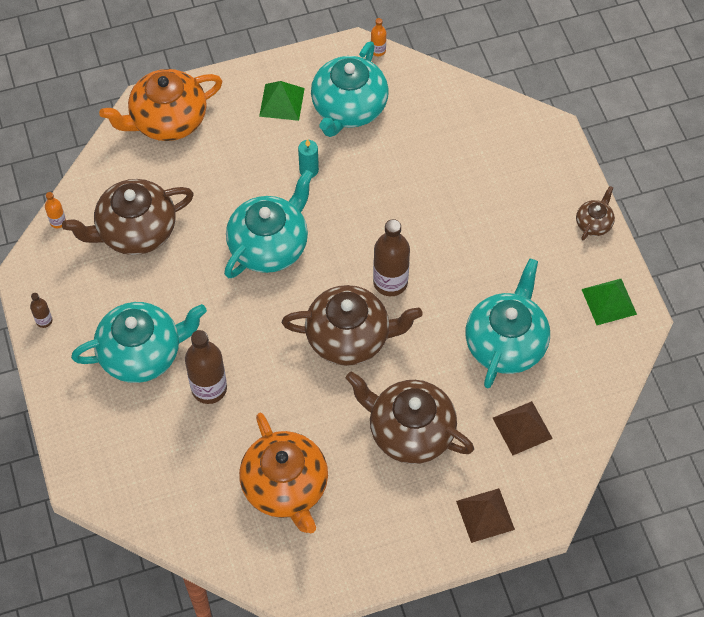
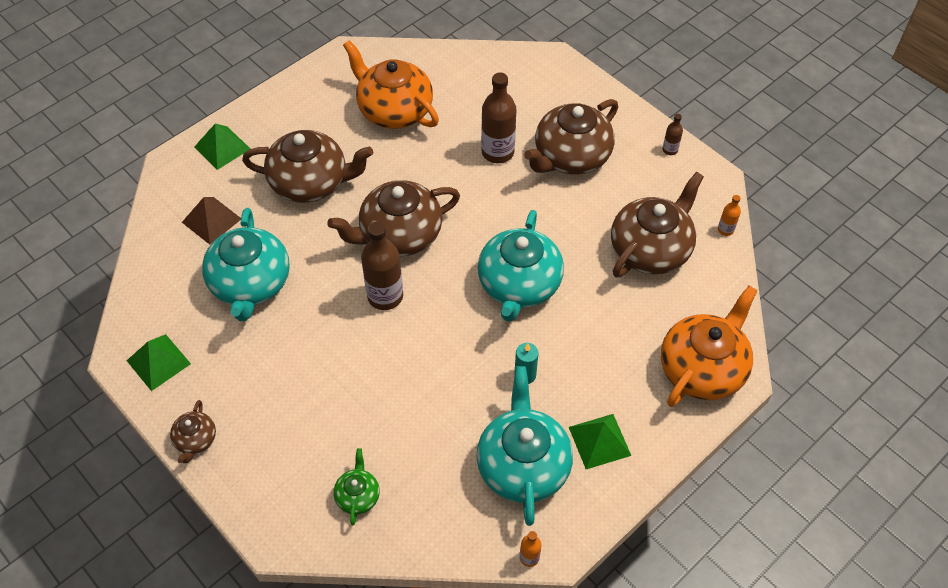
camera: 155 degrees right, 5 degrees down
turquoise teapot [71,302,207,383] -> brown teapot [524,99,618,175]
brown pyramid [456,488,515,543] -> green pyramid [194,124,250,170]
none -> green teapot [333,448,380,525]

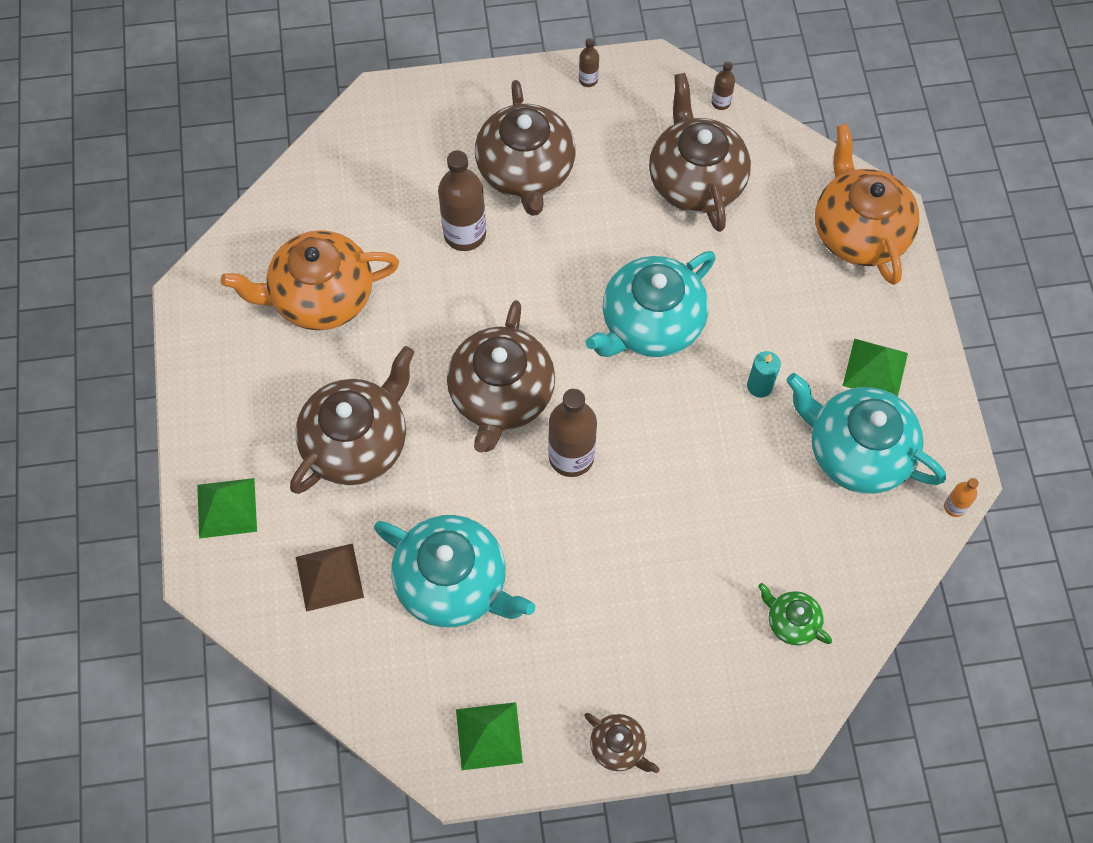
camera: 55 degrees left, 10 degrees up
turquoise teapot [477,210,564,322] -> turquoise teapot turned 90 degrees clockwise [586,251,716,357]
orange bottle [718,195,741,236] -> brown bottle [711,61,735,110]

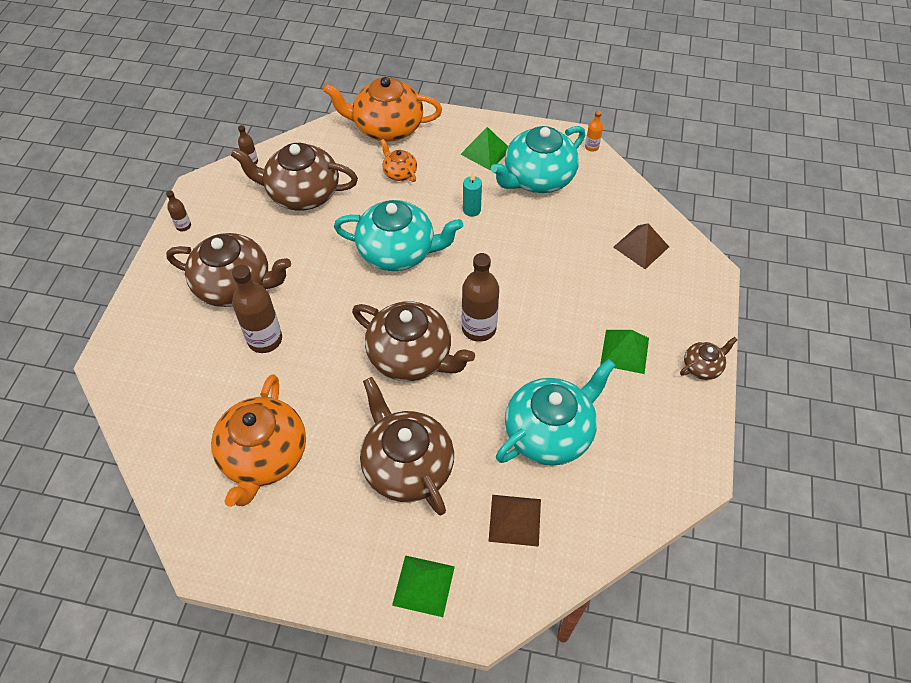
camera: 70 degrees left, 10 degrees down
green pyramid [456,702,523,770] -> green pyramid moved to [600,330,649,374]
turquoise teapot [586,251,716,357] -> turquoise teapot turned 60 degrees counterclockwise [334,200,463,271]
green teapot [758,583,832,645] -> brown pyramid [613,223,669,269]
none -> orange teapot [381,139,417,182]

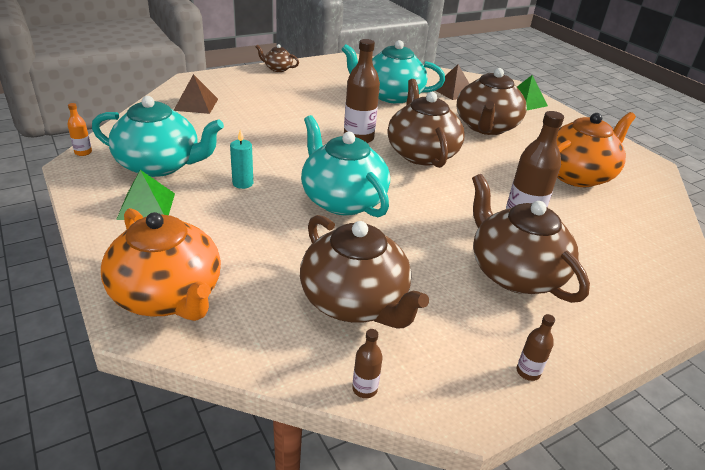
camera: 135 degrees left, 20 degrees down
orange teapot [381,139,417,182] -> none
green pyramid [600,330,649,374] -> none

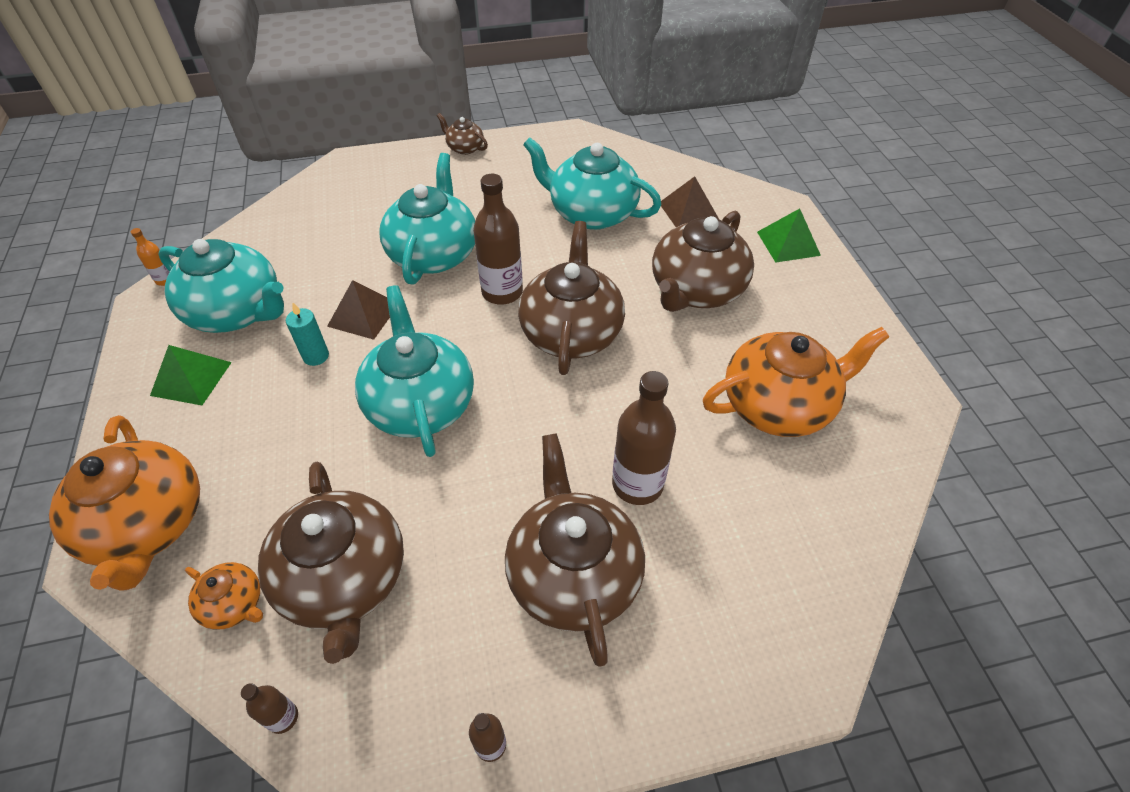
camera: 20 degrees right, 15 degrees up
brown pyramid [174,74,218,114] -> brown pyramid moved to [327,280,390,340]
none -> orange teapot [185,562,263,630]
none -> turquoise teapot [379,153,475,285]

